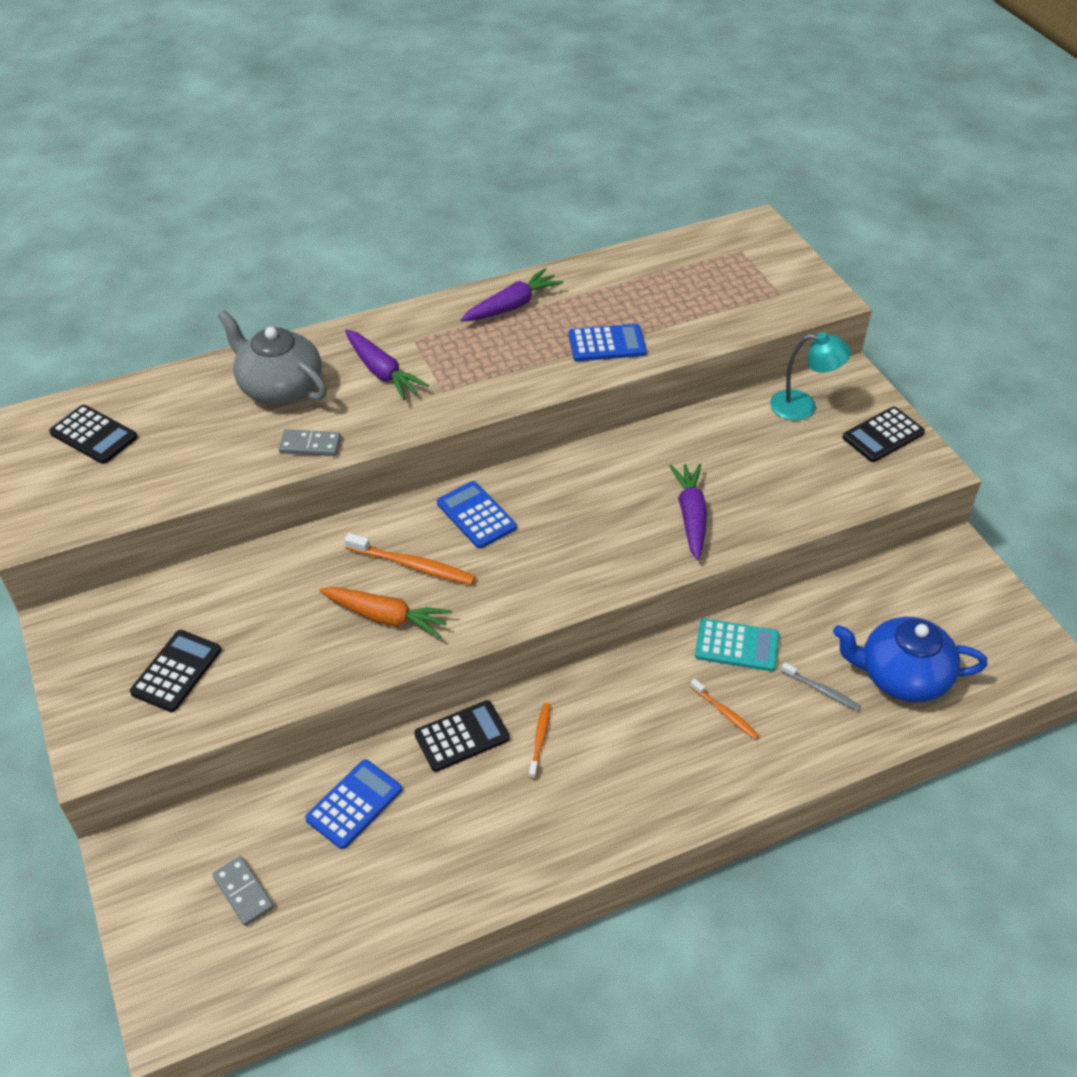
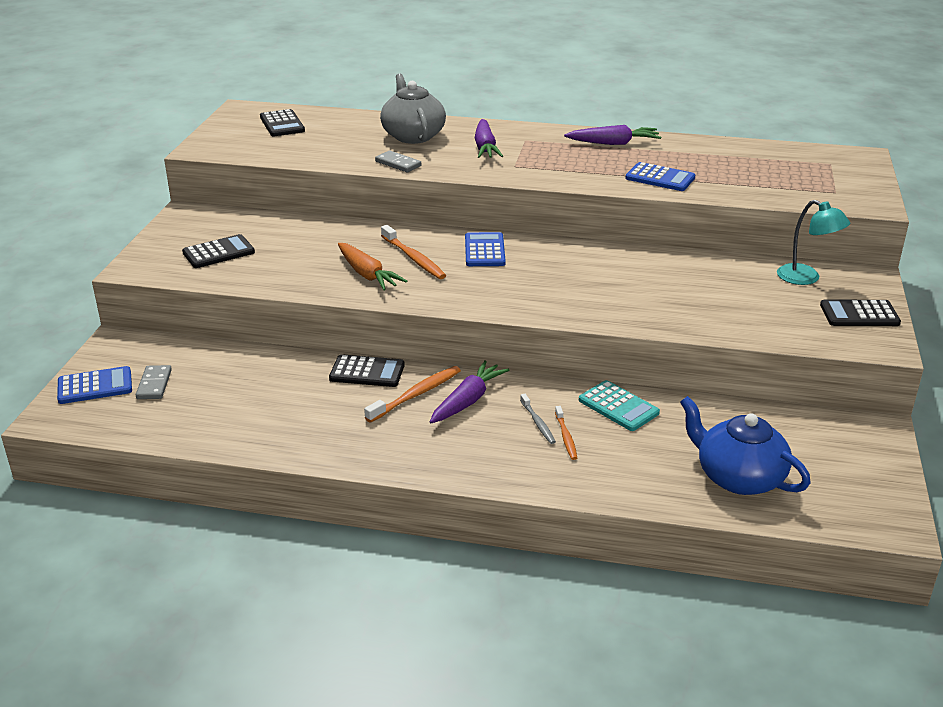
camera: 35 degrees right, 15 degrees down
blue calculator [305,759,402,849] -> blue calculator moved to [57,366,132,404]
orange toothbrush [529,703,551,779] -> orange toothbrush [364,366,461,422], size x1.64
purple carrot [669,464,707,560] -> purple carrot moved to [430,360,509,423]
grey toothbrush [781,663,861,711] -> grey toothbrush moved to [520,394,556,444]

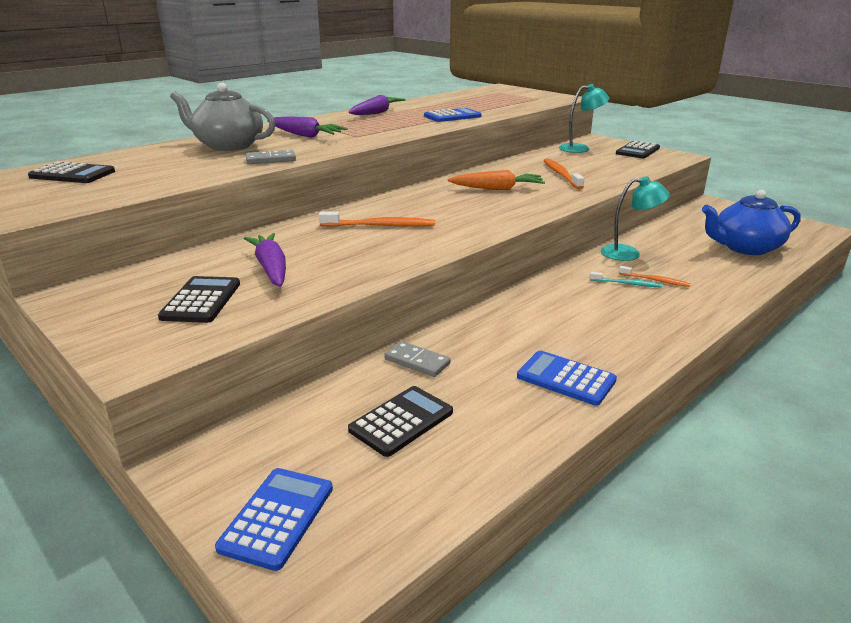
camera: 55 degrees left, 5 degrees down
grey domino [136,365,172,399] -> grey domino moved to [384,341,451,377]
black calculator [329,354,405,387] -> black calculator moved to [348,386,453,457]
orange carrot [338,243,407,291] -> orange carrot moved to [448,170,545,190]
orange toothbrush [364,366,461,422] -> orange toothbrush moved to [544,158,584,189]
purple carrot [430,360,509,423] -> purple carrot moved to [244,233,286,286]
blue calculator [465,232,506,266] -> blue calculator moved to [517,351,617,406]
grey toothbrush [520,394,556,444] -> turquoise toothbrush [590,272,663,288]
turquoise calculator [579,380,660,431] -> turquoise lamp [601,176,670,261]

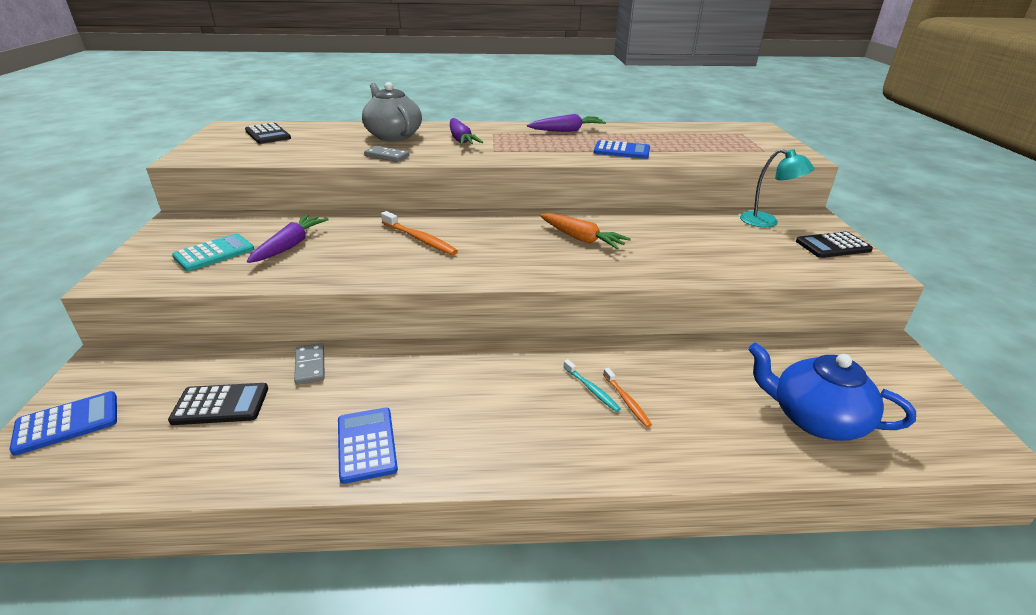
camera: 40 degrees right, 5 degrees up
black calculator [158,276,240,323] -> turquoise calculator [172,233,254,271]
orange toothbrush [544,158,584,189] -> none
turquoise lamp [601,176,670,261] -> none

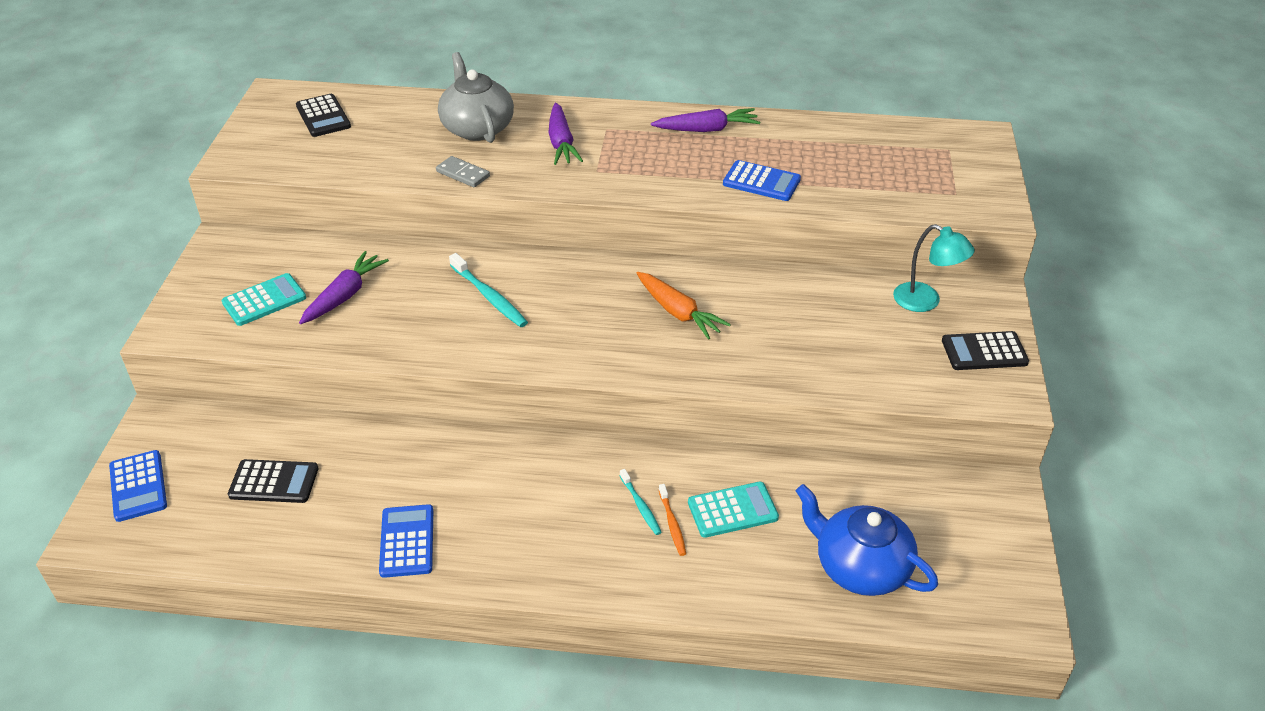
camera: 10 degrees right, 10 degrees up
blue calculator [9,391,117,456] -> blue calculator turned 90 degrees clockwise [109,450,167,522]
grey domino [294,343,325,385] -> none
orange toothbrush [381,211,458,255] -> turquoise toothbrush [449,253,528,327]
none -> turquoise calculator [688,482,779,538]

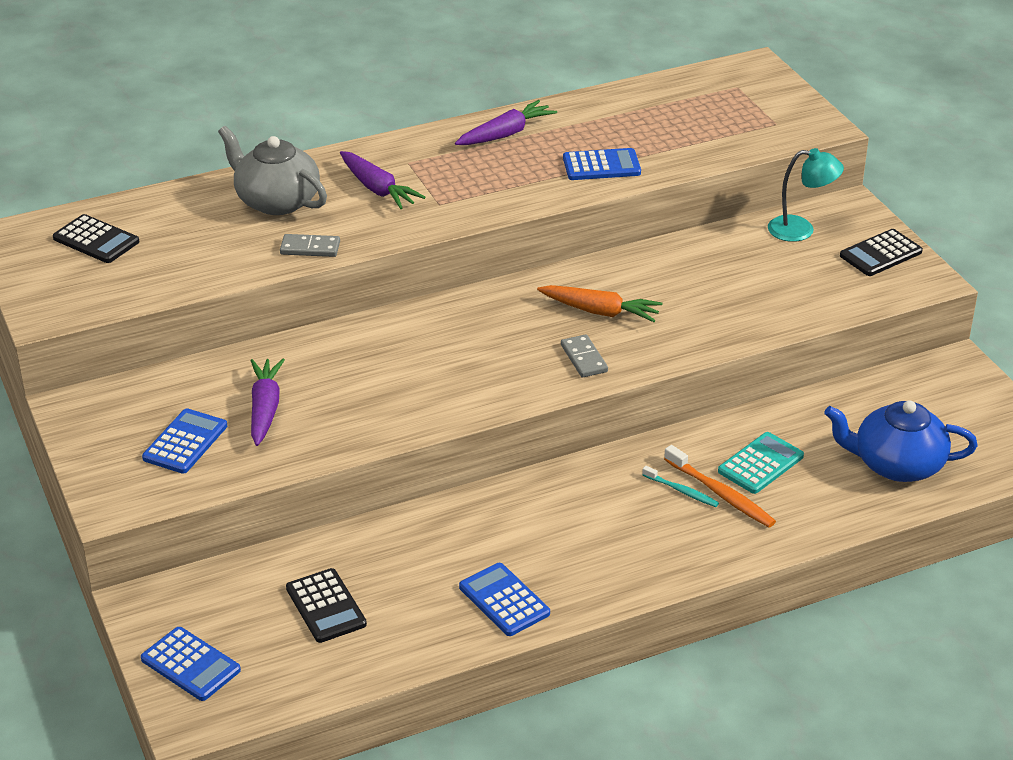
camera: 30 degrees left, 5 degrees down
turquoise calculator [221,273,306,326] -> blue calculator [142,408,227,473]
black calculator [228,459,318,503] -> black calculator turned 90 degrees clockwise [286,568,367,643]
turquoise toothbrush [449,253,528,327] -> none
orange toothbrush [659,484,686,556] -> orange toothbrush [664,445,776,527], size x1.64
none -> grey domino [561,334,608,378]

